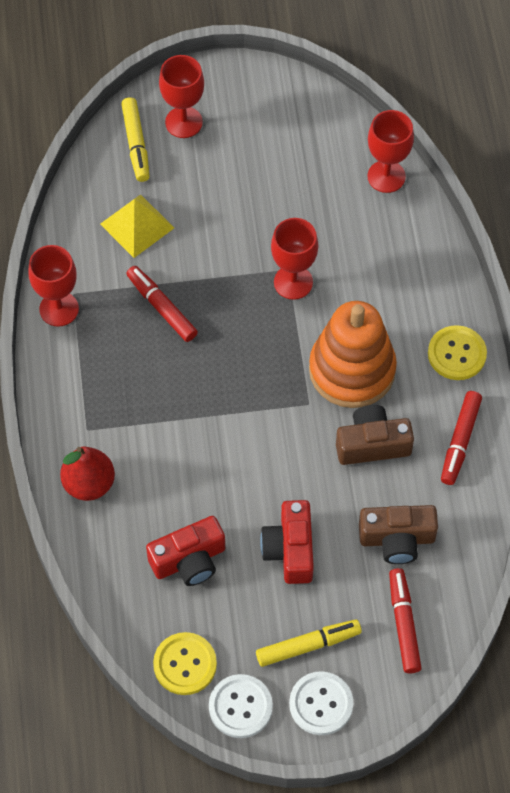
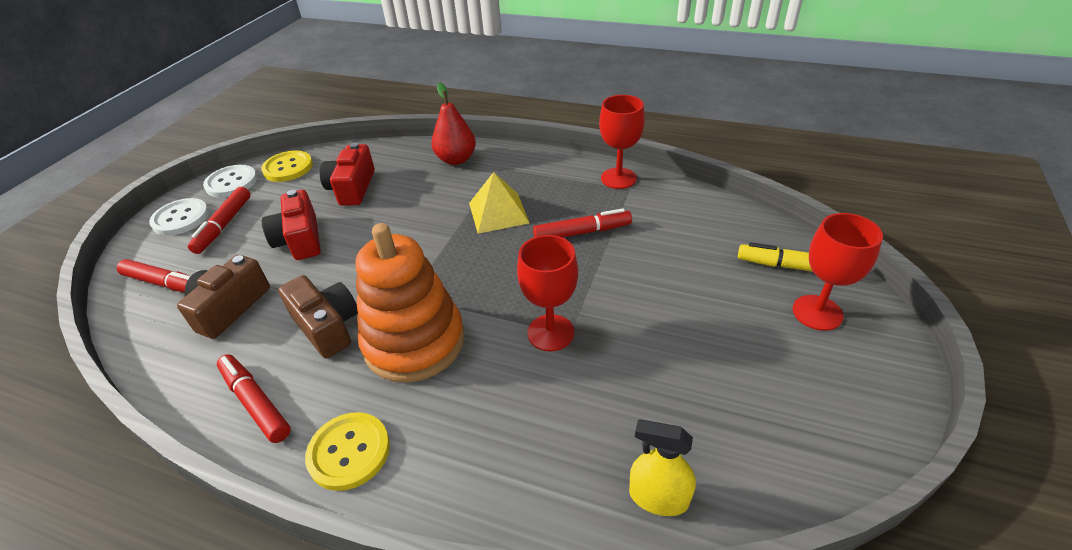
camera: 120 degrees right, 20 degrees down
yellow pyramid [100,194,174,258] -> yellow pyramid moved to [469,172,529,234]
yellow marker [256,619,362,667] -> red marker [188,187,251,254]
red camera [260,500,314,584] -> red camera turned 135 degrees counterclockwise [262,190,321,260]
brown camera [336,405,414,465] -> brown camera turned 60 degrees counterclockwise [278,275,358,358]
red goblet [368,110,414,193] -> yellow spray bottle [629,419,696,516]

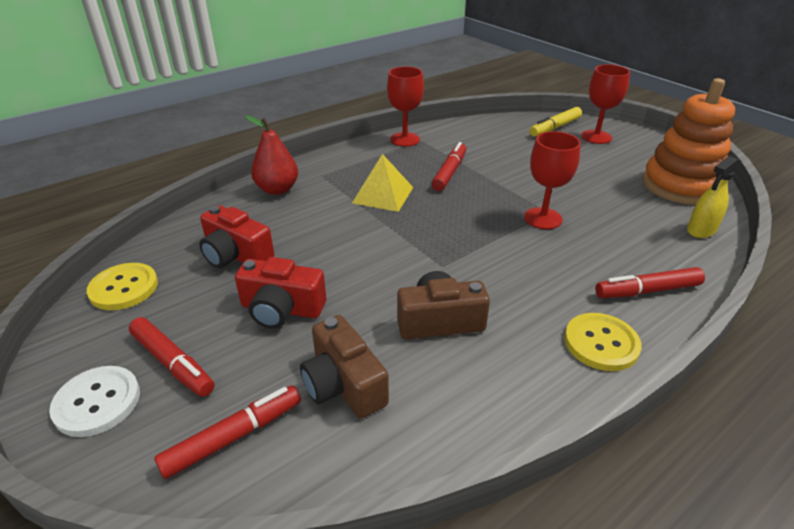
camera: 60 degrees left, 5 degrees down
white button [203,165,257,198] -> none
red marker [217,354,291,443] -> red marker moved to [595,267,705,298]
orange stacking toy [355,223,465,383] -> orange stacking toy moved to [642,78,735,205]

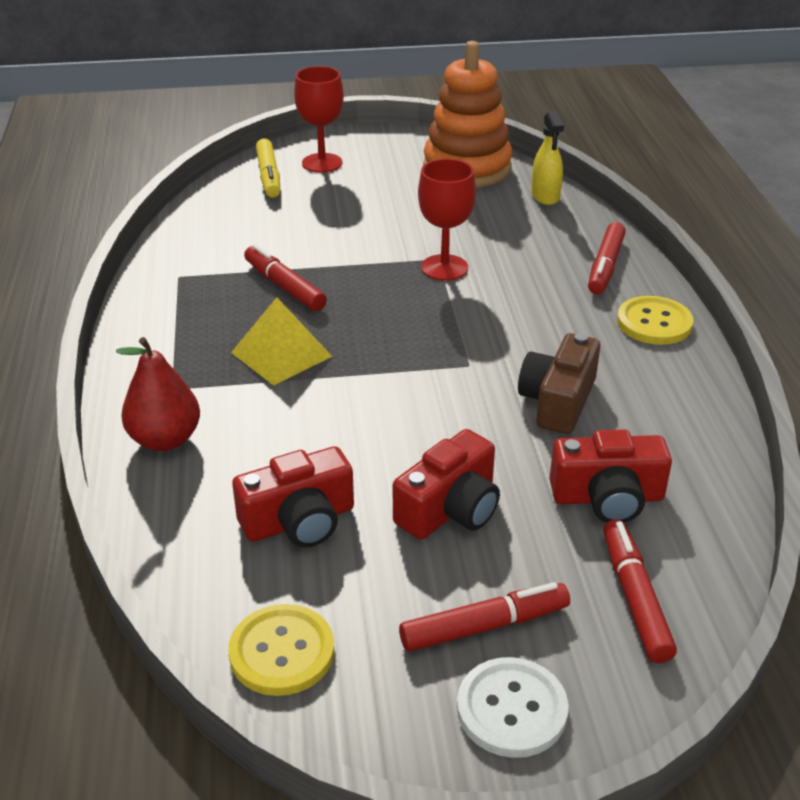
camera: 60 degrees left, 0 degrees up
brown camera [300,315,389,418] -> red camera [549,429,672,523]
red goblet [387,67,424,147] -> none

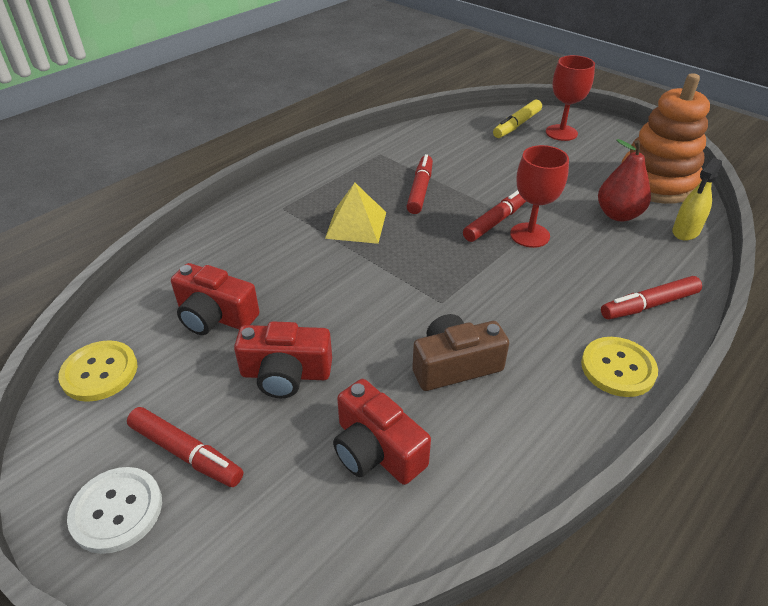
camera: 50 degrees right, 5 degrees up
red pear [116,337,200,451] -> red pear moved to [598,139,651,221]
red marker [603,519,677,663] -> red marker moved to [463,190,526,242]

